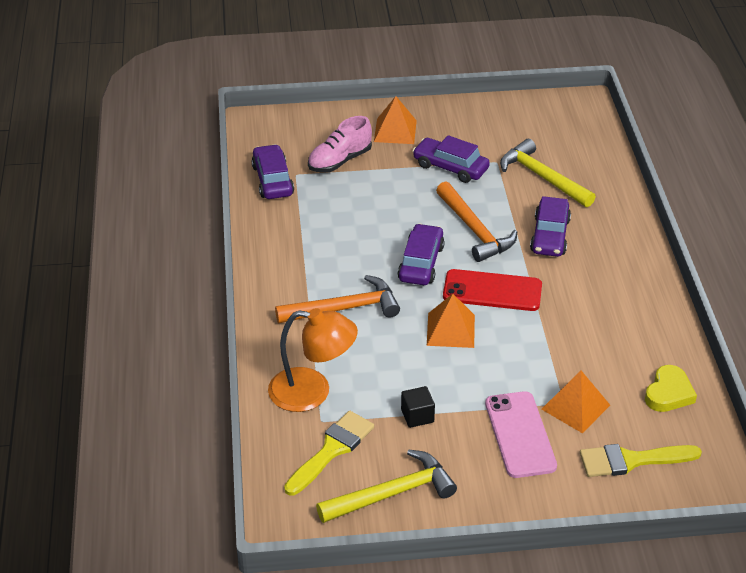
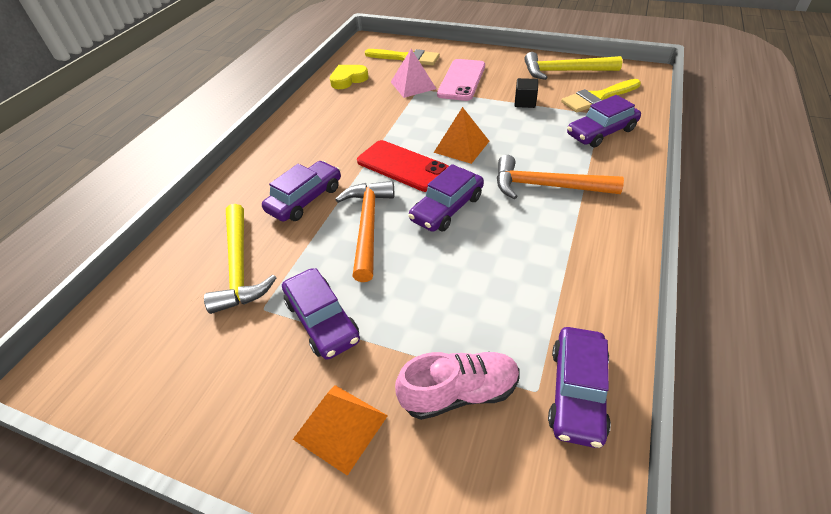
camera: 150 degrees left, 5 degrees up
orange lamp [268,308,358,412] -> purple car [567,95,641,147]
orange pyramid [542,371,610,433] -> pink pyramid [391,49,436,98]

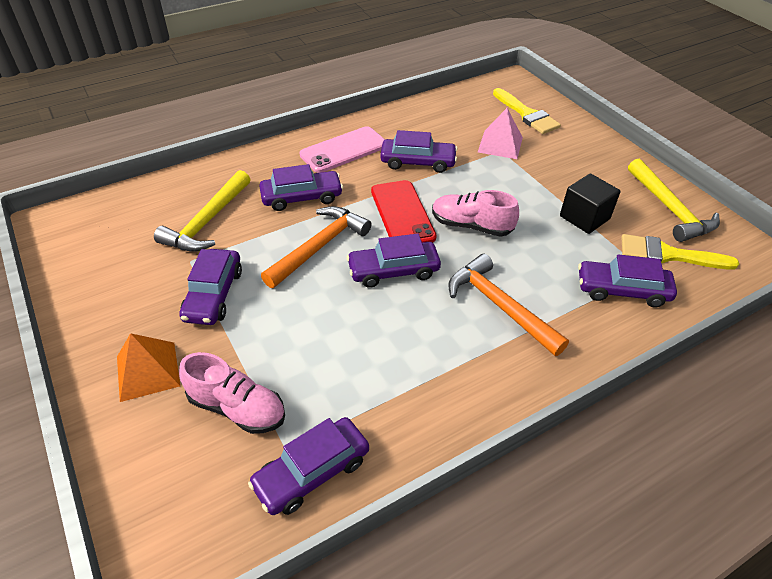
camera: 35 degrees right, 0 degrees up
yellow heart [330,65,369,89] -> none
orange pyramid [434,107,489,164] -> pink shoe [432,190,519,237]
pink phone [437,59,485,101] -> pink phone moved to [299,126,385,173]
black cube [514,78,538,108] -> black cube [560,173,620,234], size x1.52
yellow hammer [524,52,622,80] -> yellow hammer turned 150 degrees counterclockwise [628,159,720,242]
none -> purple car [380,130,457,173]

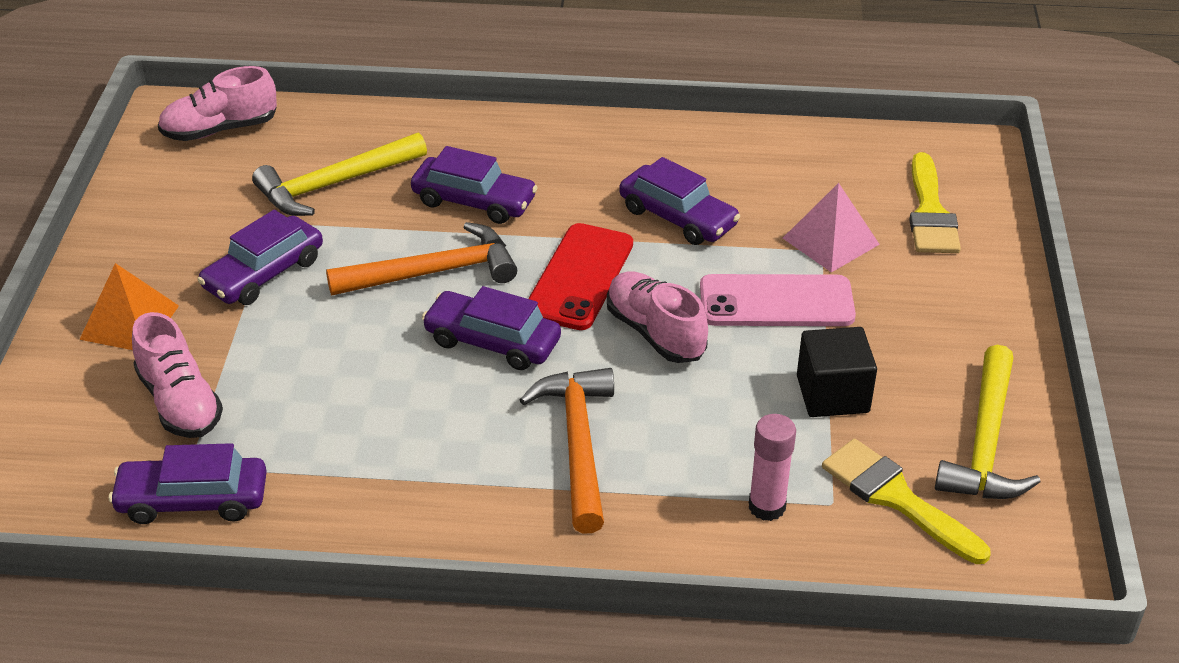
camera: 35 degrees right, 5 degrees down
pink phone [299,126,385,173] -> pink phone moved to [700,274,856,326]
purple car [578,254,677,307] -> pink glue stick [749,414,796,521]
none -> pink shoe [158,66,277,141]

